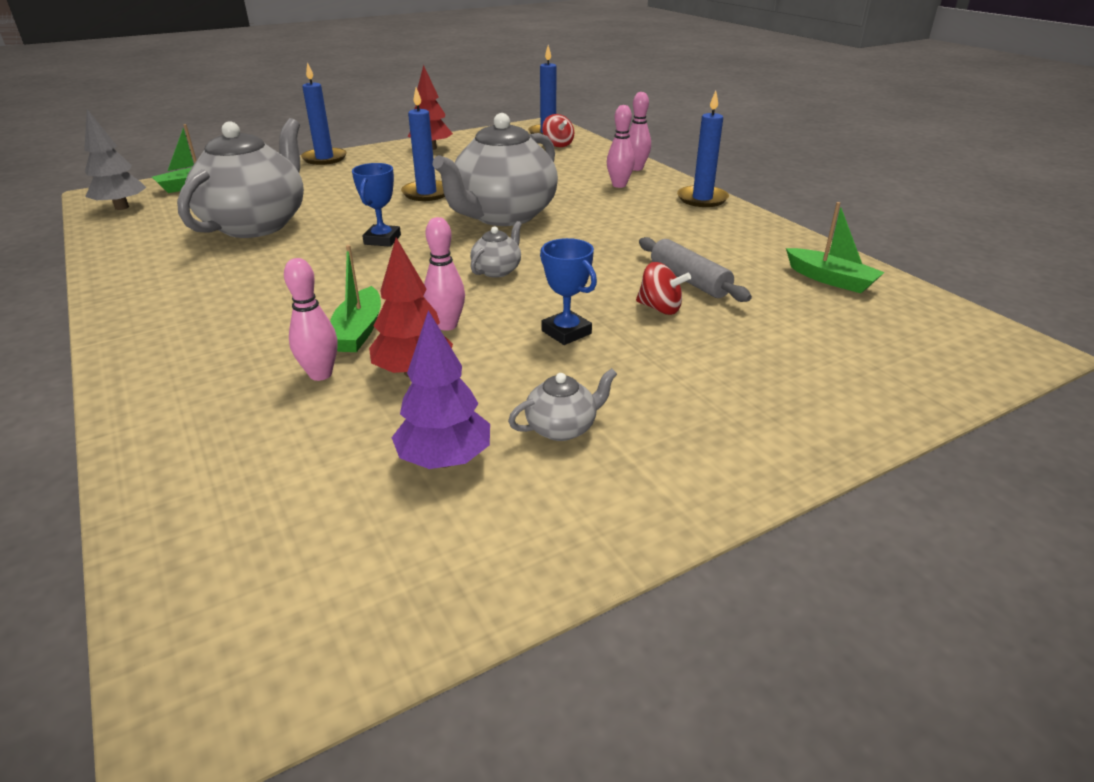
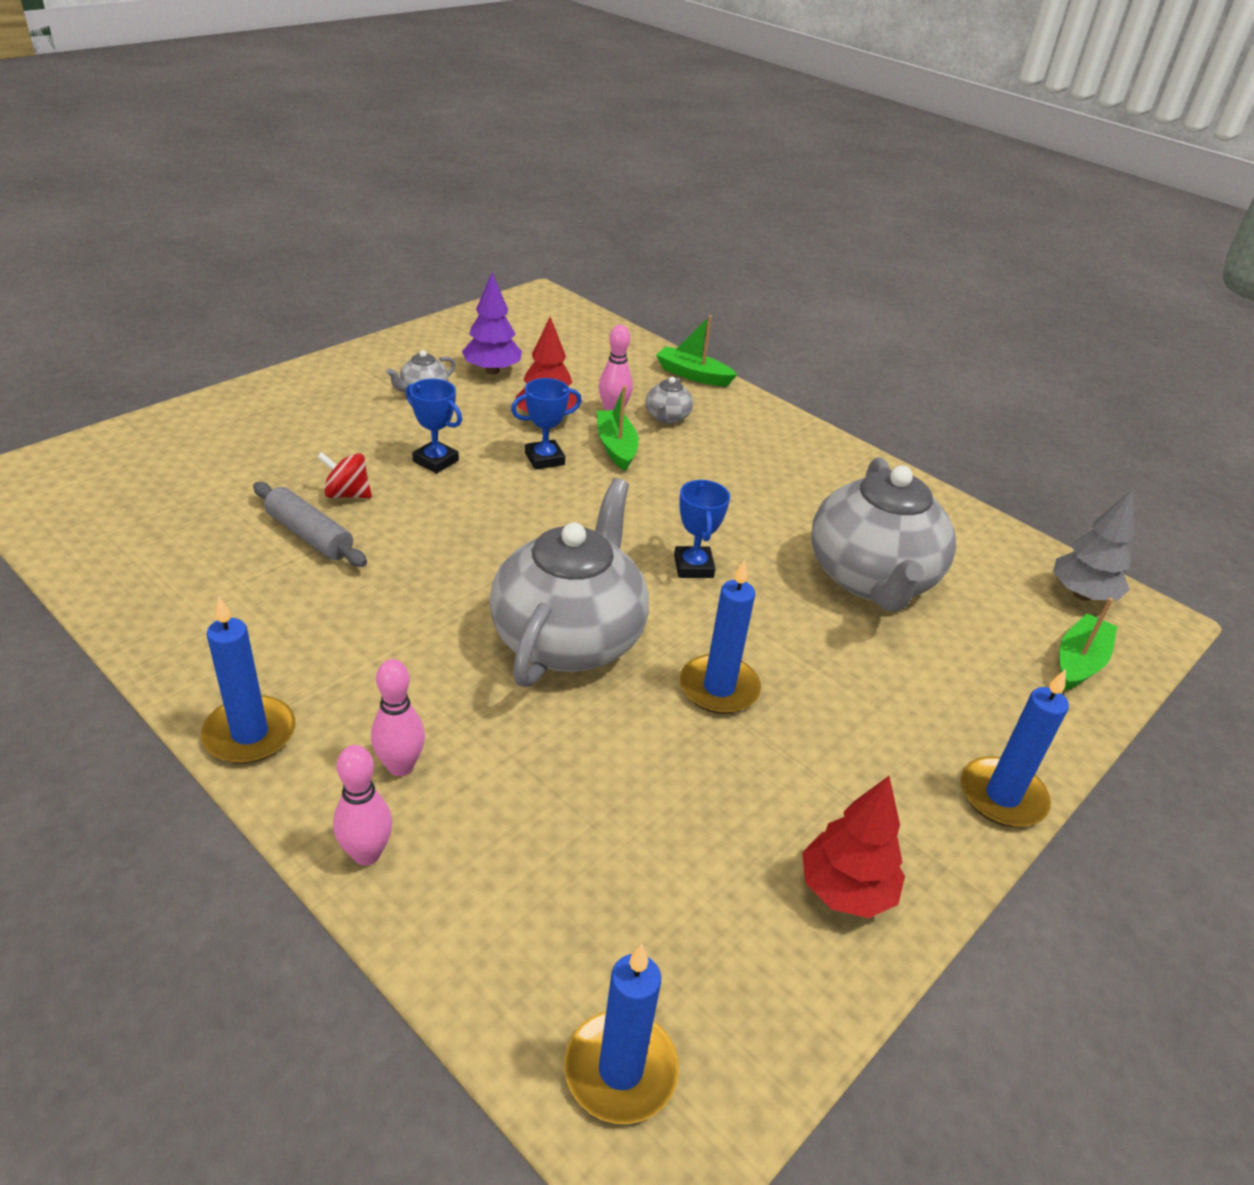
camera: 160 degrees right, 5 degrees up
pink bowling pin [424,217,465,331] -> blue trophy [511,378,582,470]
grey teapot [470,221,522,278] -> grey teapot moved to [646,377,693,424]
red spinning top [542,114,574,147] -> none
green boat [786,202,885,293] -> green boat moved to [656,315,737,386]

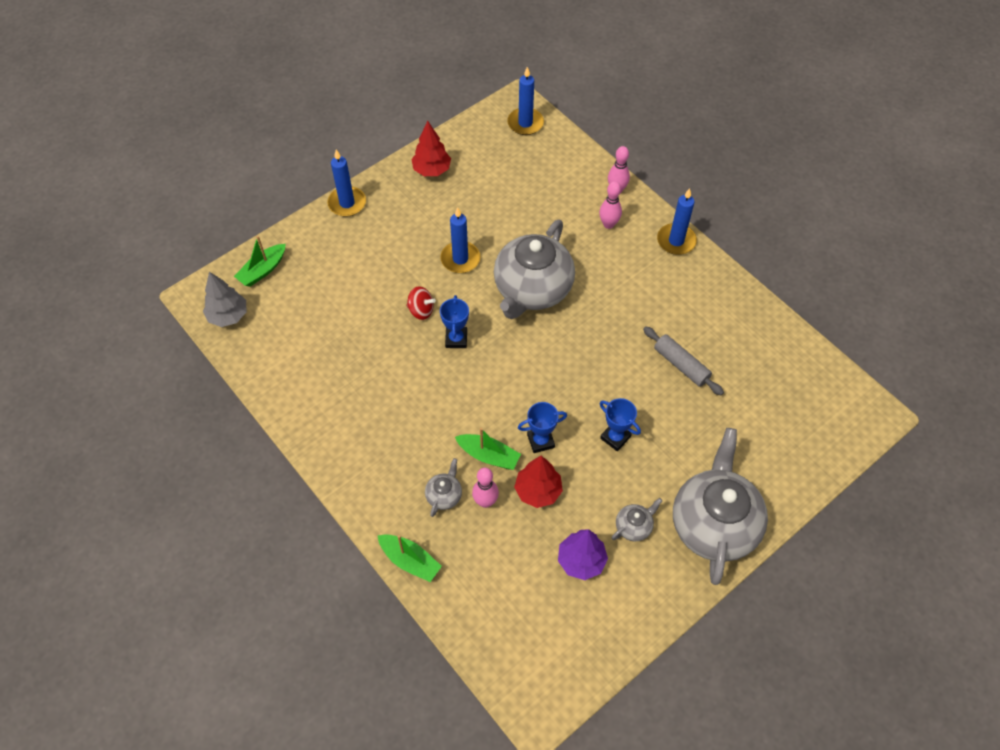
camera: 170 degrees left, 20 degrees up
red spinning top [317,452,372,498] -> red spinning top moved to [406,286,436,320]
green boat [597,385,639,471] -> green boat turned 60 degrees counterclockwise [455,428,521,470]
grey teapot [811,457,956,612] -> grey teapot moved to [673,428,768,585]

